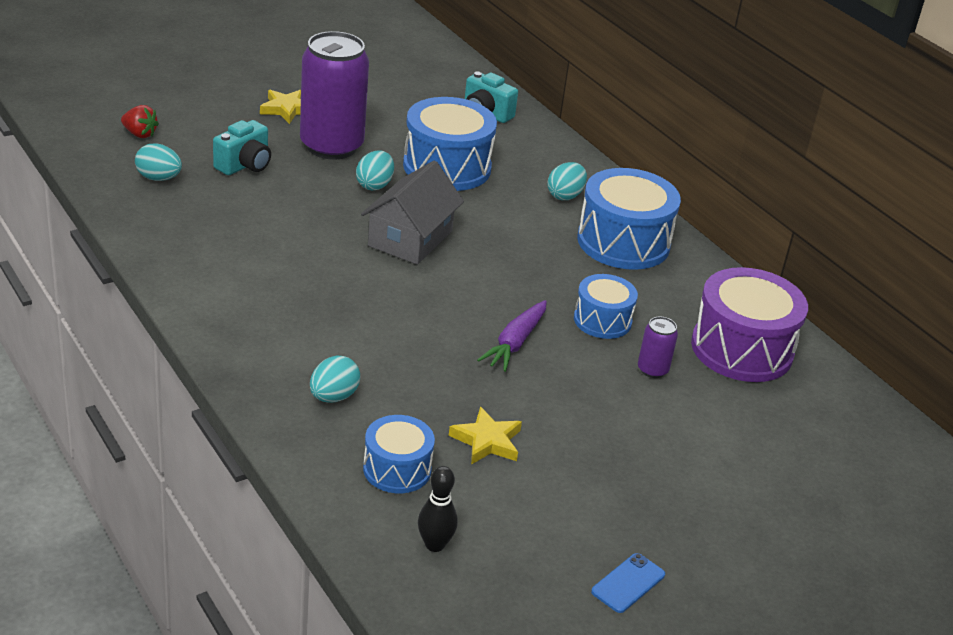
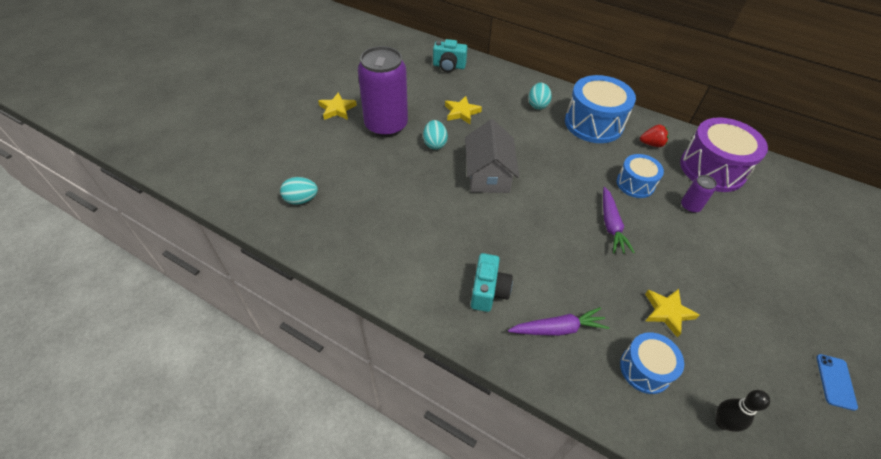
camera: 25 degrees left, 15 degrees up
red strawberry [121,105,159,138] -> red strawberry moved to [640,124,669,147]
turquoise camera [213,120,271,175] -> turquoise camera moved to [471,253,513,312]
turquoise egg [310,356,361,403] -> purple carrot [508,307,609,336]
blue drum [403,97,497,191] -> yellow star [445,96,482,124]

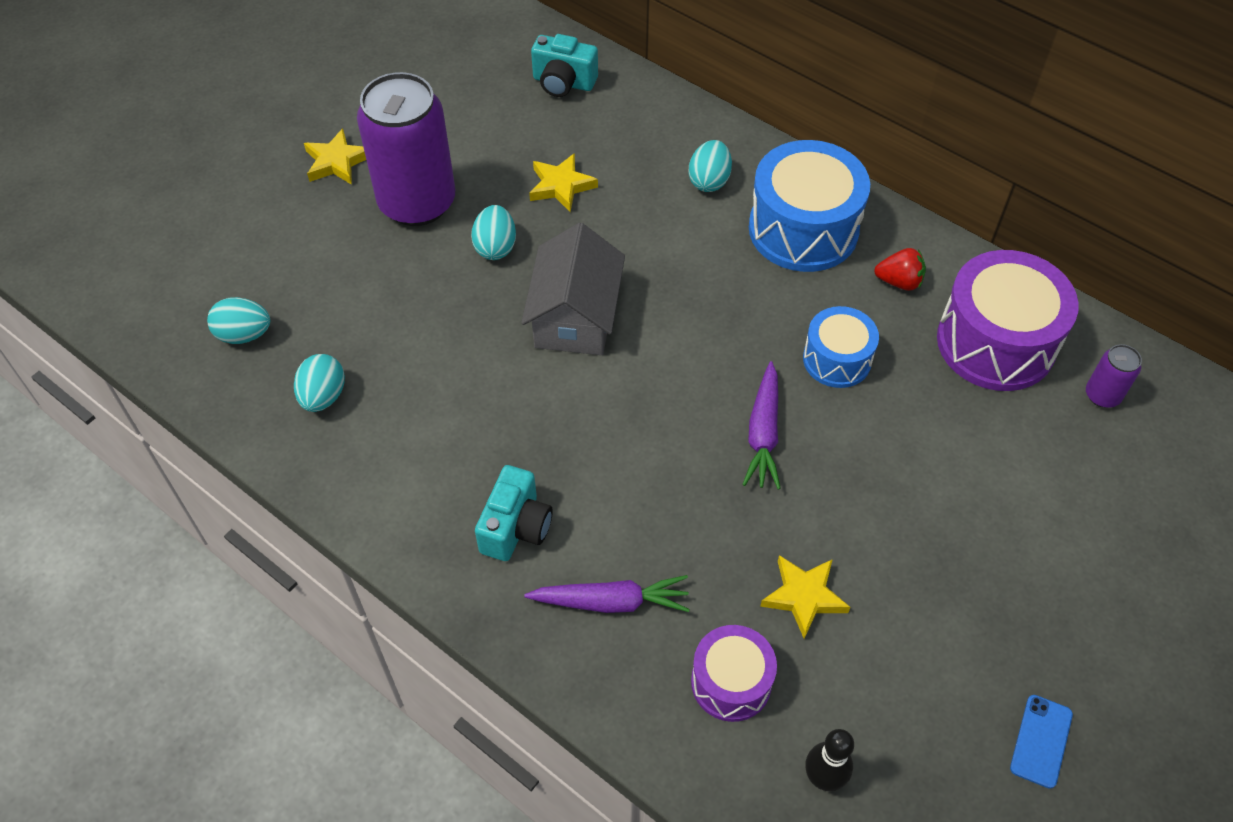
camera: 10 degrees right, 5 degrees up
blue drum [620,332,684,394] -> purple drum [691,625,777,722]
purple can [681,175,717,213] -> purple can moved to [1086,344,1142,408]
none -> turquoise egg [294,354,345,412]

